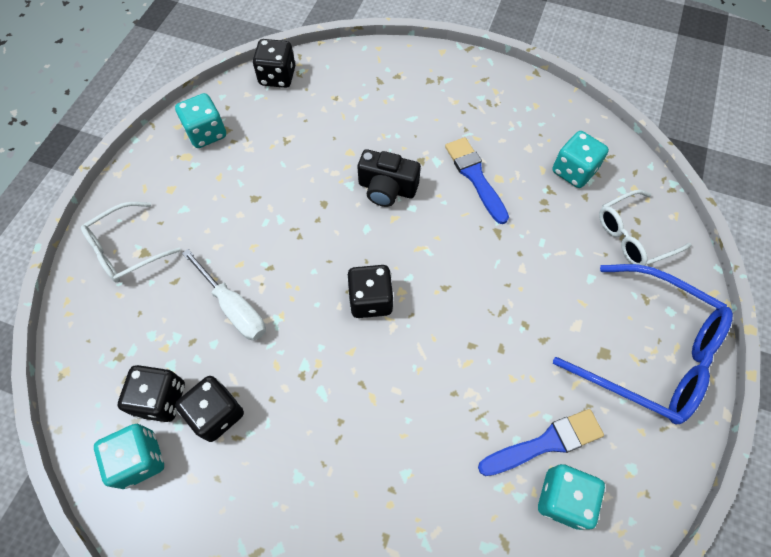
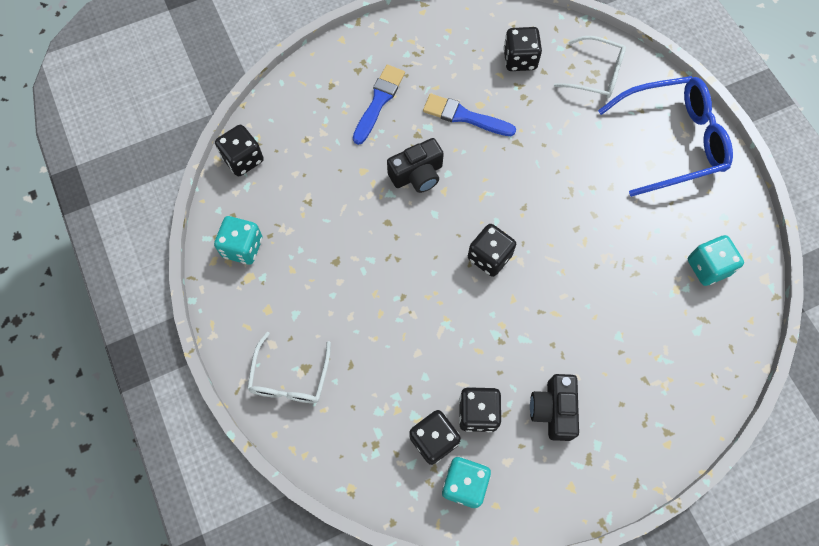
camera: 45 degrees left, 5 degrees up
white screwdriver [182,249,266,341] -> none
blue brush [478,409,604,476] -> blue brush moved to [353,65,405,145]
turquoise dice [552,131,609,188] -> black dice [503,27,542,71]
white glasses [599,190,692,266] -> white glasses turned 90 degrees counterclockwise [554,36,626,99]
none -> black camera [530,374,579,441]

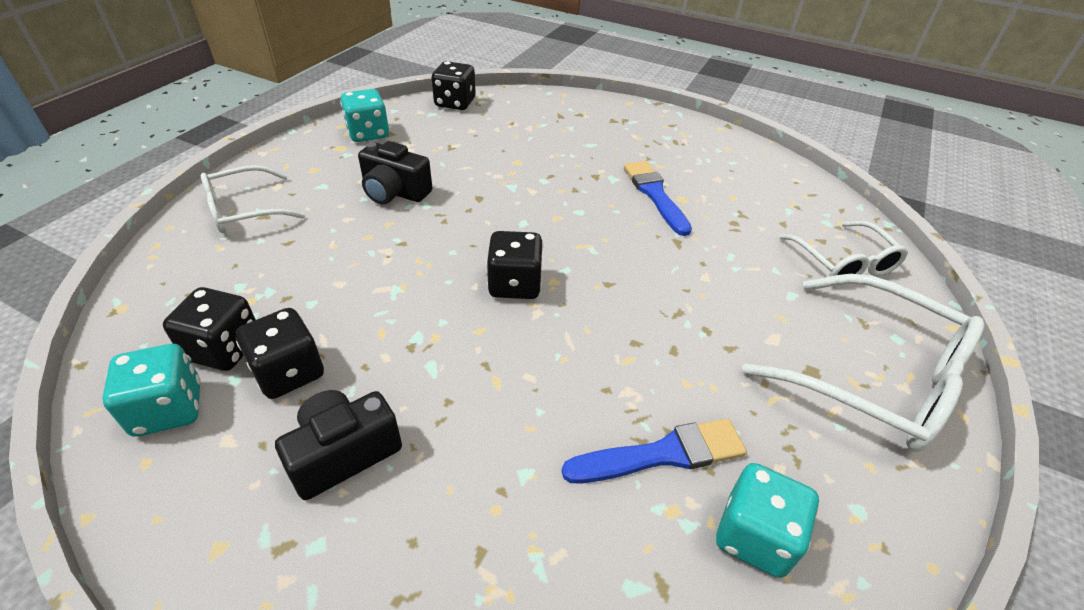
camera: 50 degrees right, 25 degrees down
blue brush [353,65,405,145] -> blue brush moved to [561,419,747,484]
black camera [387,138,444,193] -> black camera moved to [358,141,432,204]
black dice [503,27,542,71] -> none
blue glasses [598,76,733,197] -> white glasses [742,274,985,452]

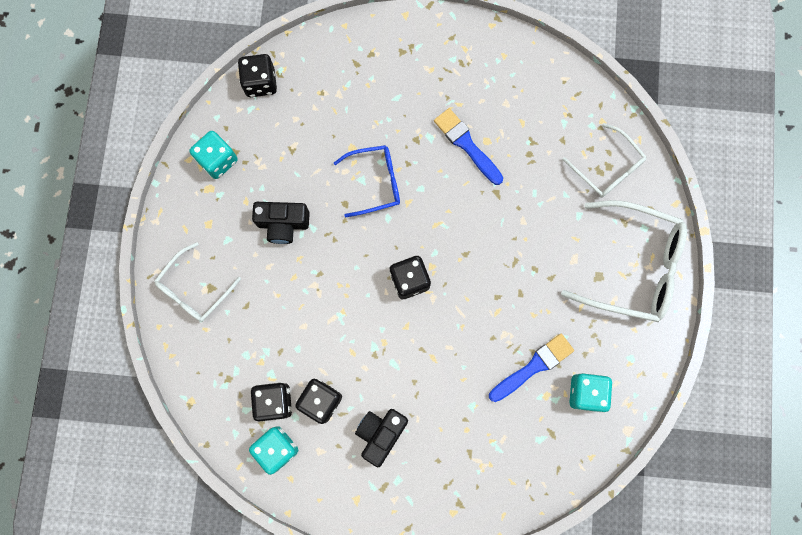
camera: 20 degrees left, 35 degrees up
none -> blue glasses [334,145,400,217]

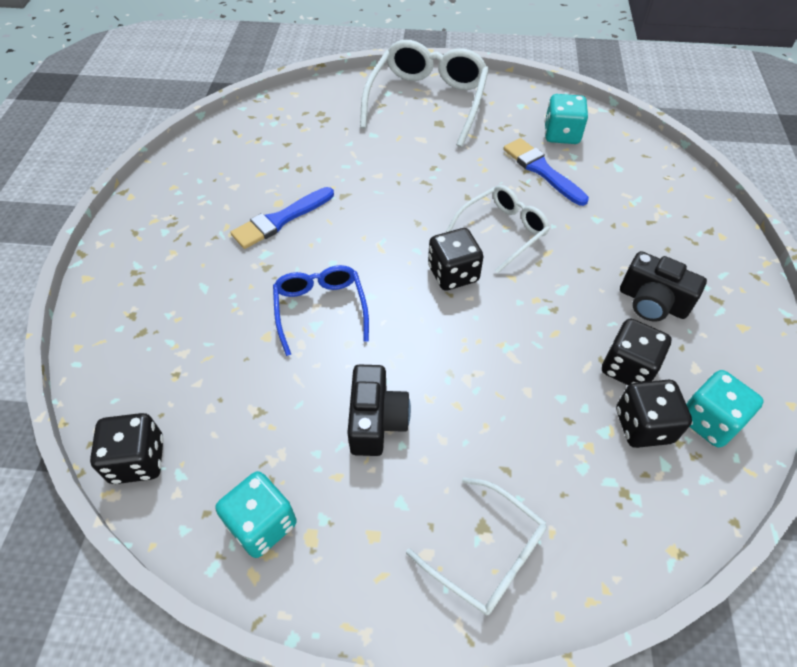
camera: 90 degrees left, 25 degrees down
white glasses [562,123,646,198] -> white glasses moved to [446,185,550,273]

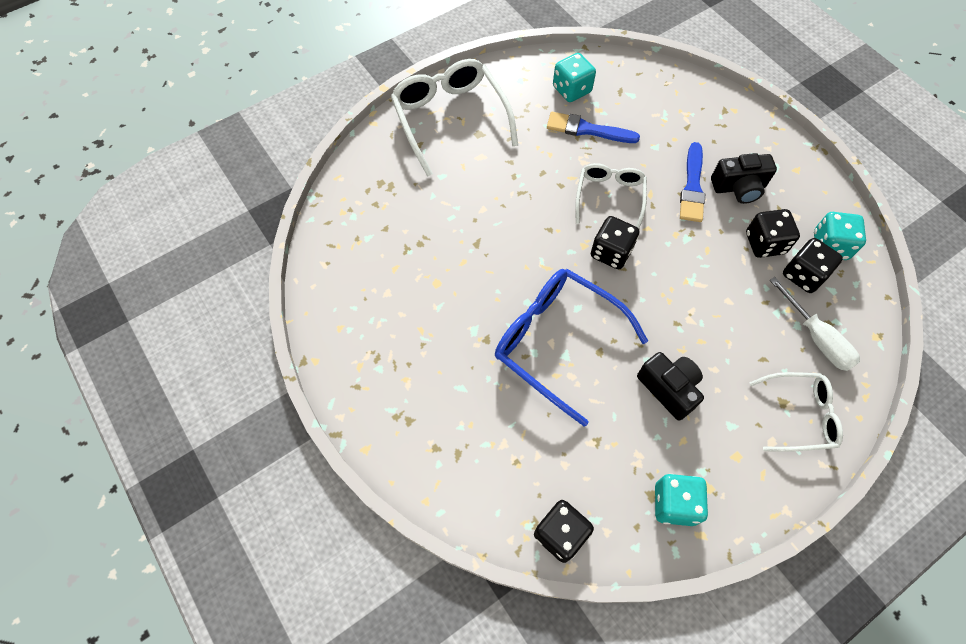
camera: 40 degrees left, 10 degrees up
blue brush [230,187,334,249] -> blue brush moved to [680,142,705,222]
blue glasses [273,265,369,356] -> blue glasses [495,269,648,426], size x1.67
none -> white screwdriver [769,277,860,371]

